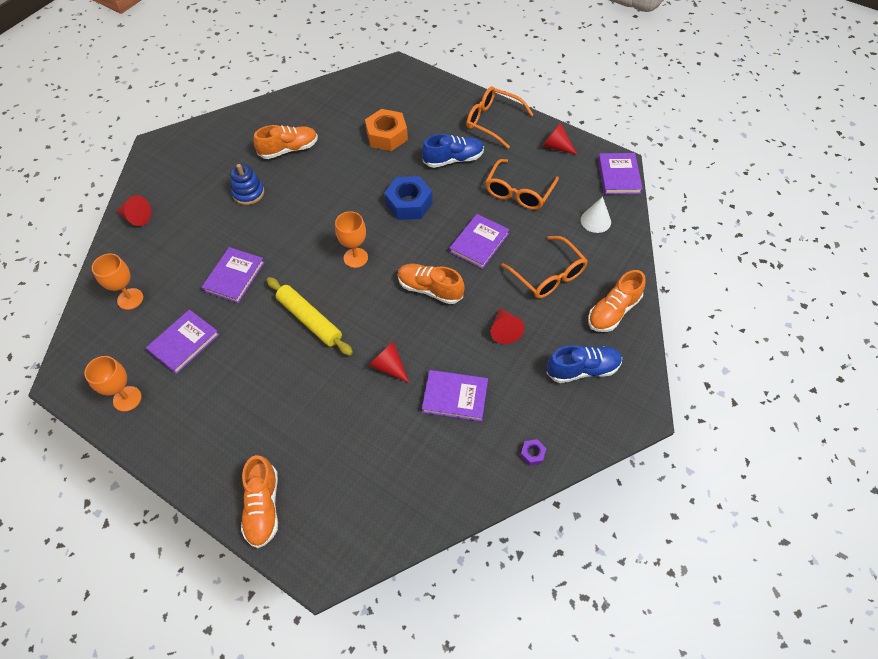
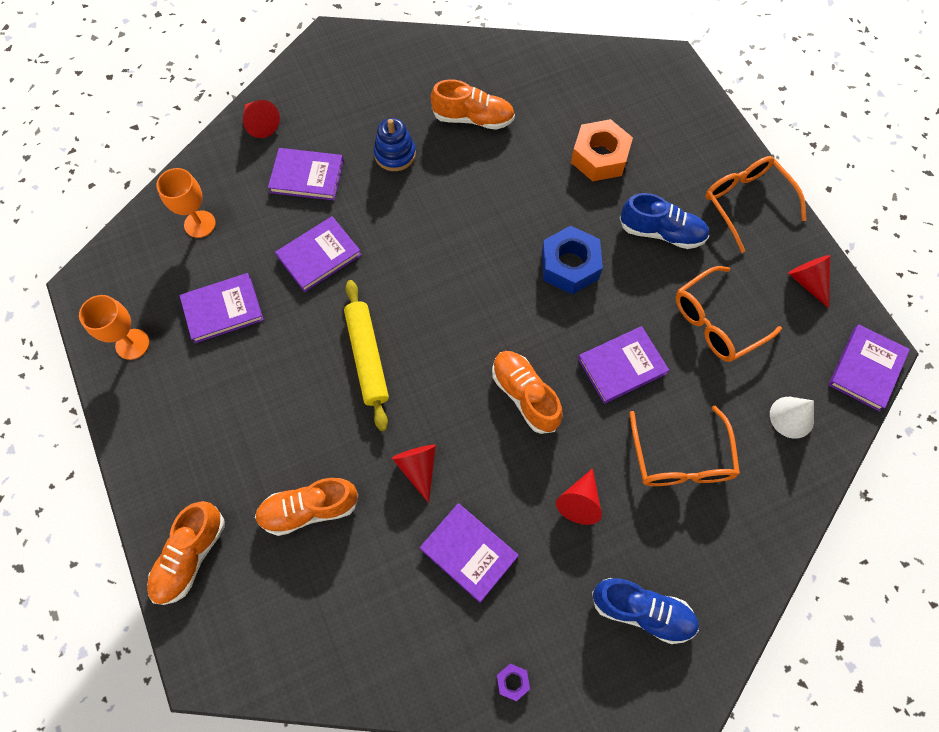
camera: 30 degrees right, 10 degrees up
orange goblet [335,211,368,268] -> none
orange shoe [588,270,645,332] -> orange shoe moved to [255,478,359,536]
none -> purple book [268,148,344,201]

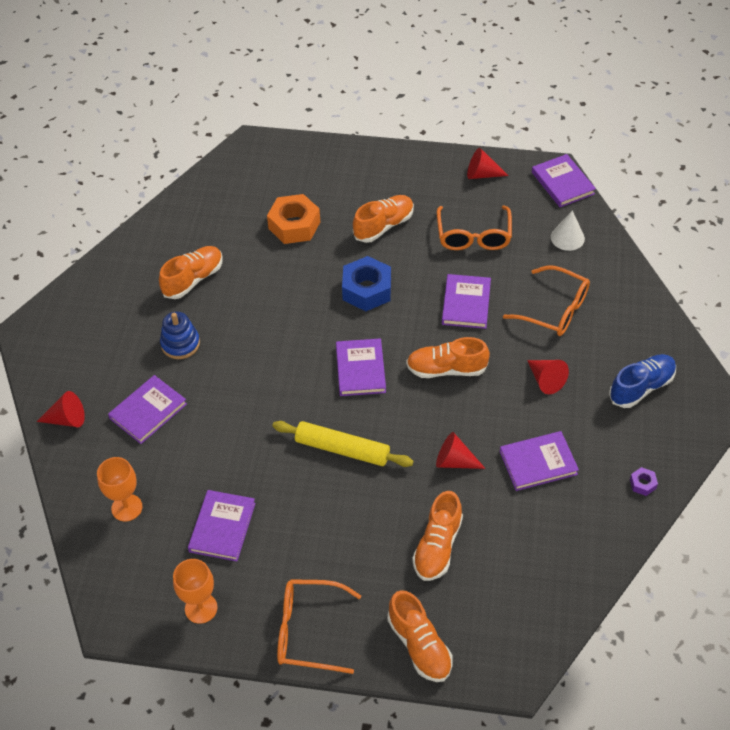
camera: 55 degrees left, 15 degrees down
purple book [275,216,361,292] -> purple book moved to [336,338,386,396]
blue shoe [620,193,709,249] -> orange shoe [353,195,414,243]
orange glasses [705,156,806,253] -> orange glasses moved to [277,579,361,674]

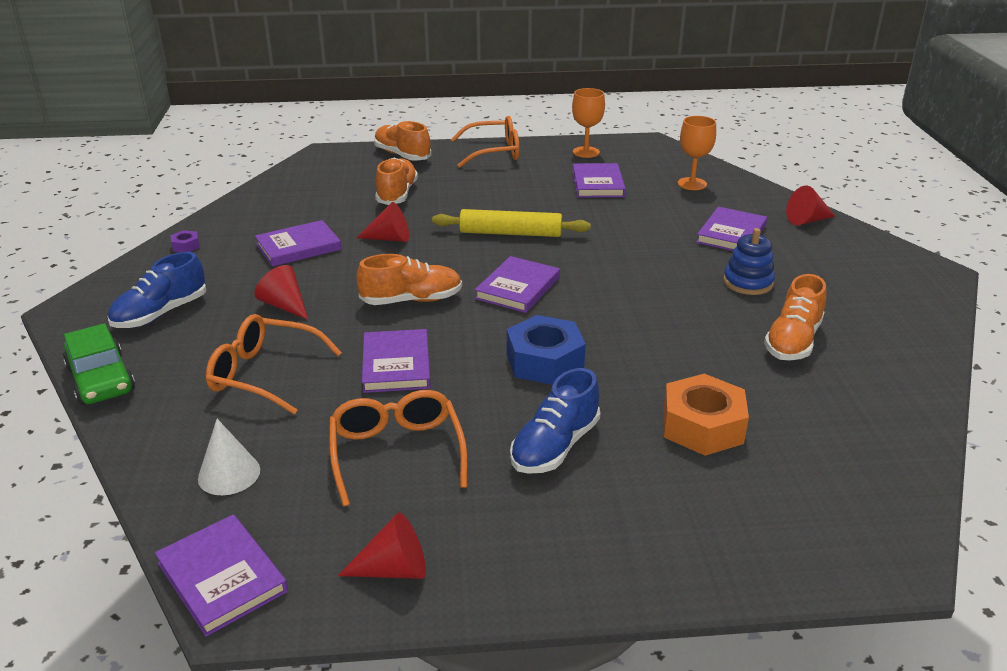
camera: 165 degrees right, 20 degrees down
purple book [336,338,386,396] -> purple book turned 45 degrees clockwise [475,256,560,313]
orange shoe [353,195,414,243] -> blue shoe [510,368,600,474]
none -> green car [63,323,135,405]

